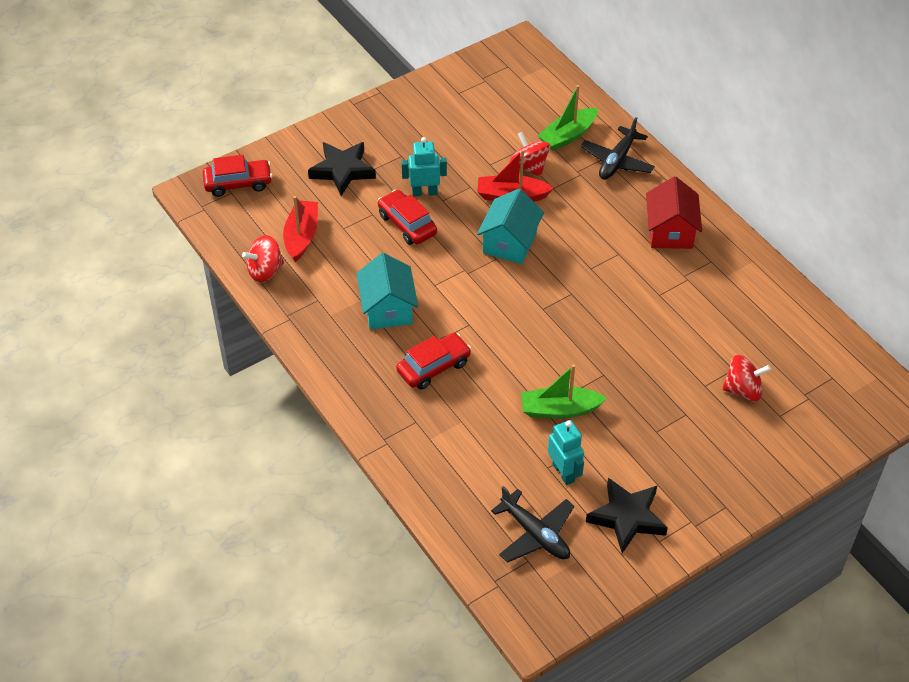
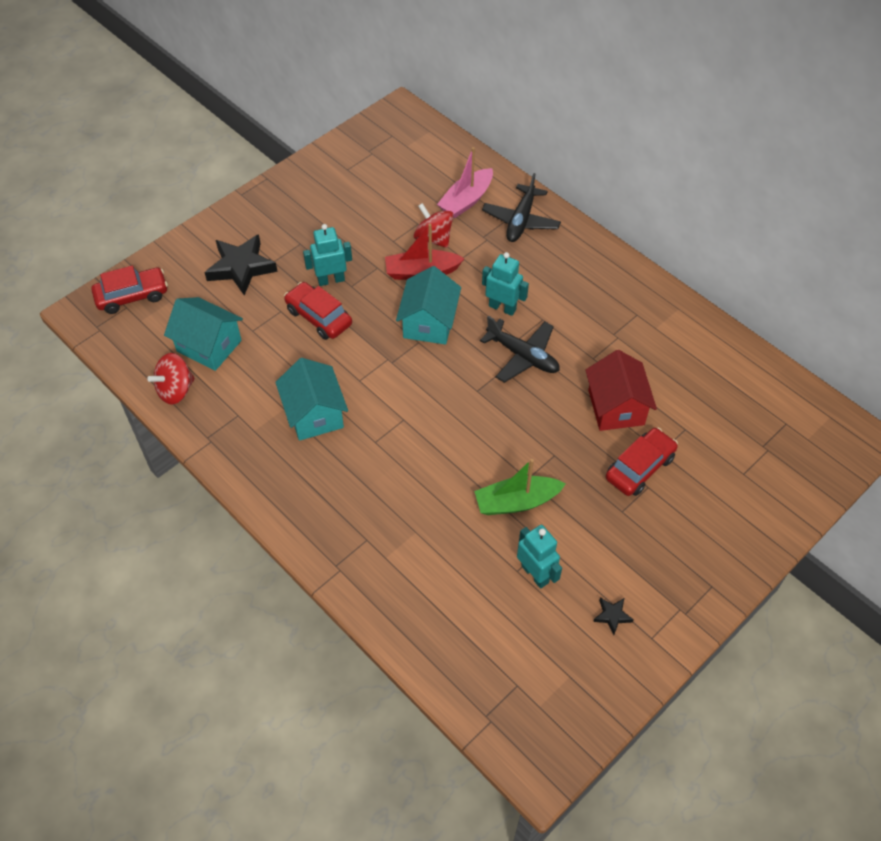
camera: 10 degrees left, 5 degrees up
red boat [283,196,318,262] -> turquoise house [164,297,243,371]
red car [396,333,472,389] -> red car moved to [606,428,678,496]
black plane [491,486,574,563] -> black plane moved to [480,316,560,383]
green boat [537,85,598,151] -> pink boat [437,147,493,218]
black star [586,478,668,553] -> black star [593,598,634,635], size x0.45
red house [646,176,702,249] -> red house moved to [585,350,657,431]
red spinning top [722,355,771,402] -> none
none -> turquoise robot [482,252,529,316]

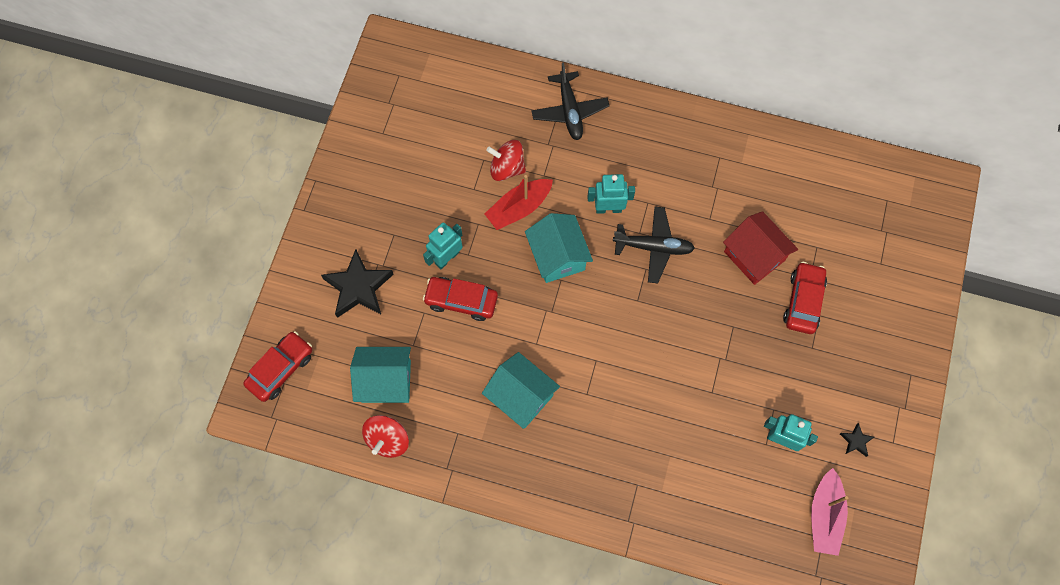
camera: 30 degrees left, 15 degrees up
pink boat [437,147,493,218] -> pink boat moved to [811,468,848,556]
green boat [474,459,566,515] -> none

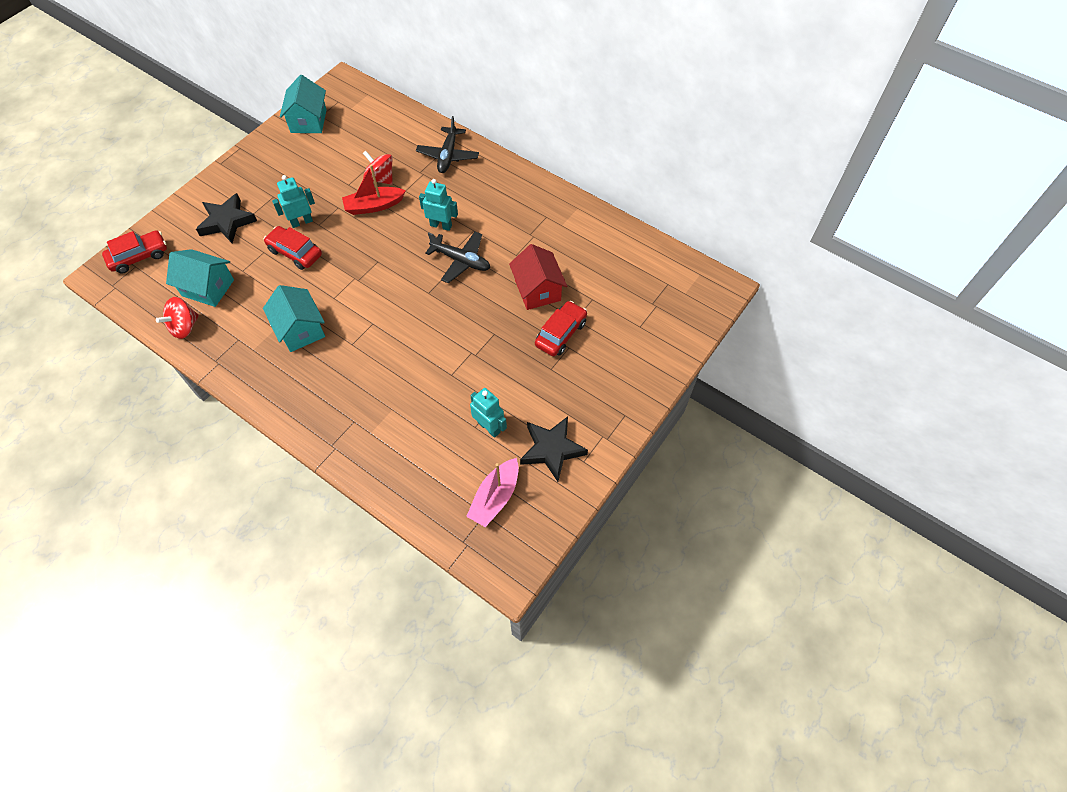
camera: 20 degrees right, 10 degrees down
turquoise house [525,213,593,283] -> turquoise house moved to [280,75,327,133]
black star [840,423,874,457] -> black star [520,416,588,482], size x2.21

